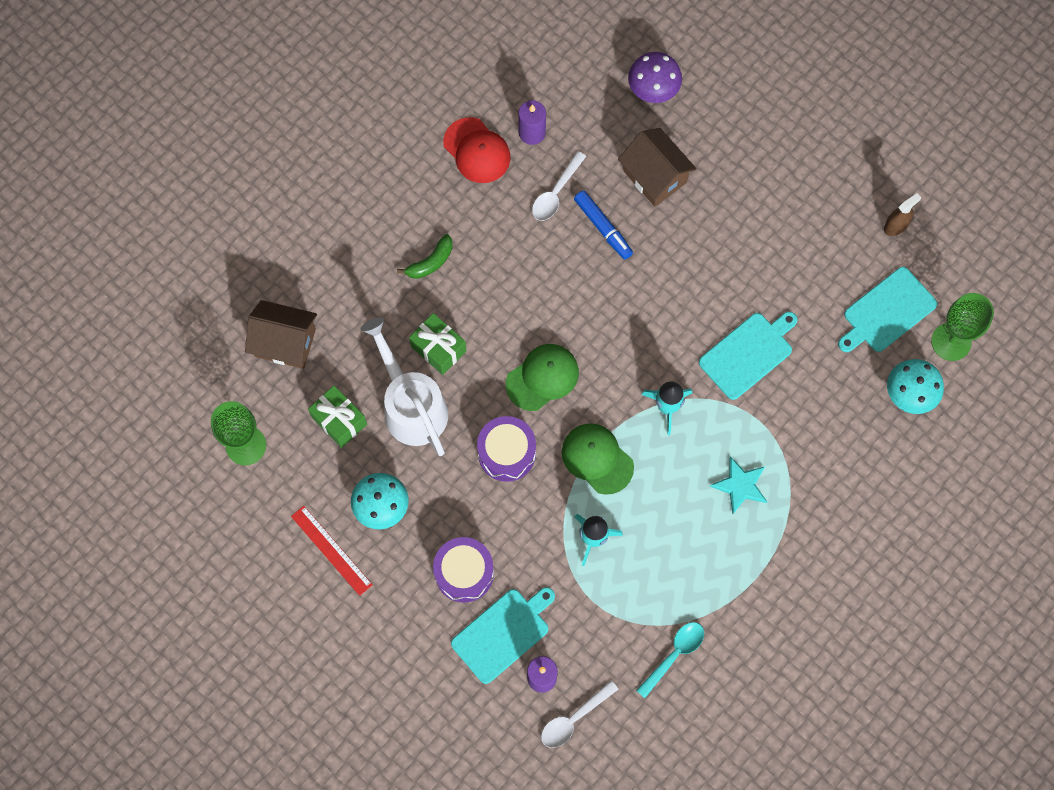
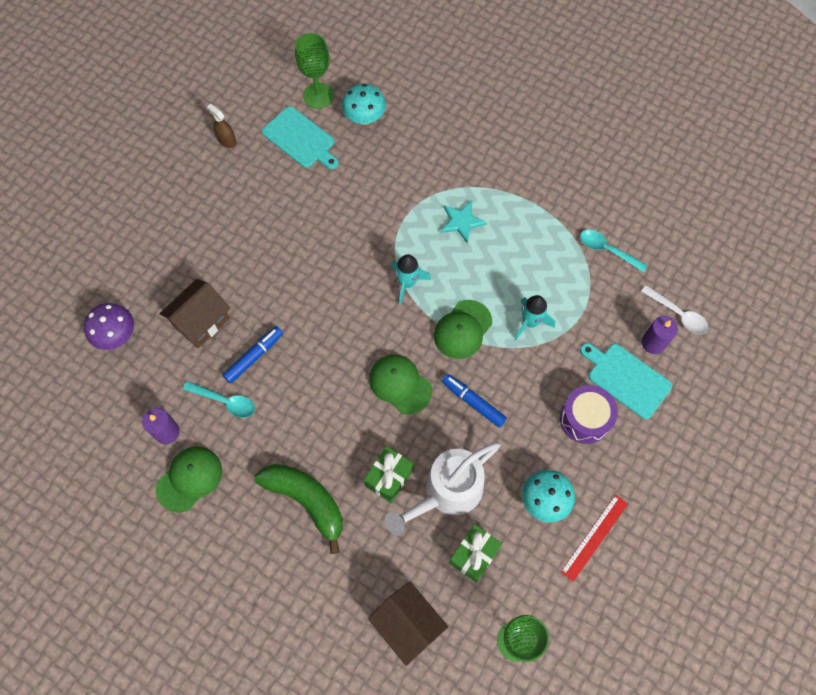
camera: 100 degrees left, 5 degrees down
brown house [245,300,317,369] -> brown house turned 45 degrees counterclockwise [368,581,448,666]
green banana [397,234,453,279] -> green banana [255,464,343,554], size x1.86
red cap [443,117,511,183] -> green cap [156,446,222,513]
purple drum [477,416,536,482] -> blue marker [442,374,507,428]
white spoon [532,151,586,221] -> turquoise spoon [183,381,255,418]
turquoise cutting board [699,312,798,400] -> none

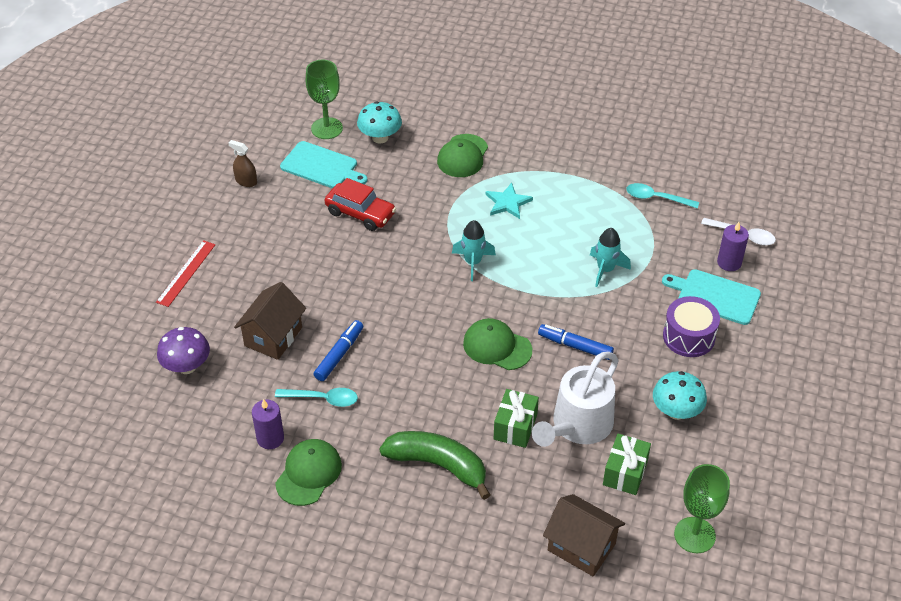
camera: 15 degrees left, 20 degrees down
green cap [434,300,492,359] -> green cap moved to [437,134,488,177]
red ruler [561,495,628,582] -> red ruler moved to [156,240,215,307]
none -> red car [325,178,396,231]

